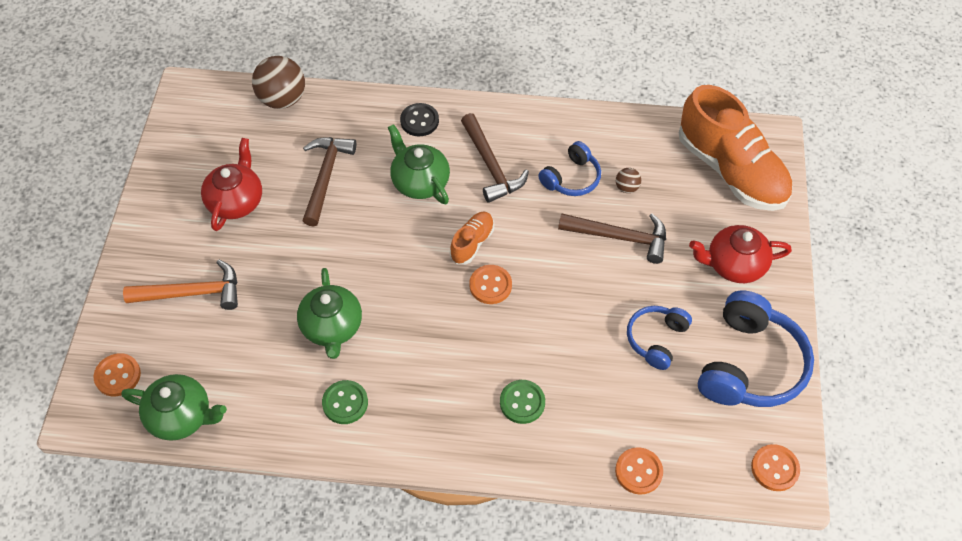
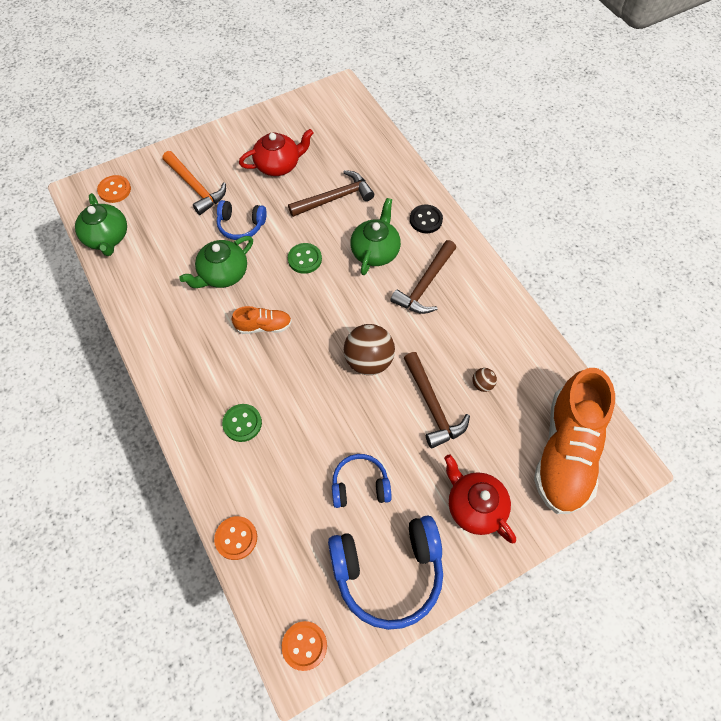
camera: 55 degrees right, 5 degrees up
brown ball [252,56,305,109] -> brown ball moved to [344,324,395,375]
green button [322,380,368,424] -> green button moved to [288,243,322,274]
orange shoe [450,212,494,264] -> orange shoe moved to [232,306,292,334]
orange button [469,265,512,304] -> none
blue headphones [538,141,601,196] -> blue headphones moved to [217,200,267,240]

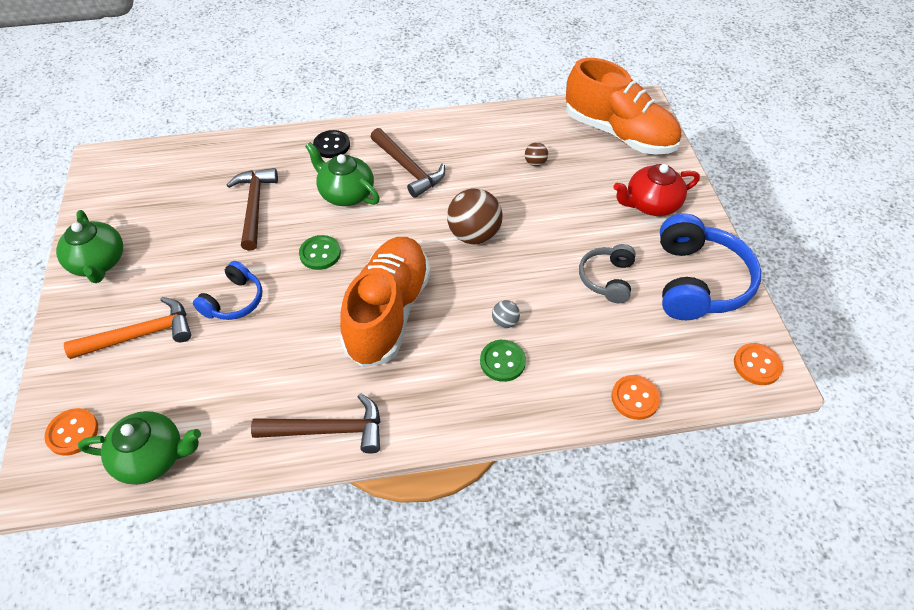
camera: 70 degrees left, 10 degrees down
green teapot [179,236,253,288] -> green teapot moved to [56,210,123,283]
orange shoe [232,306,292,334] -> orange shoe [340,237,431,367], size x2.21
red teapot [239,129,314,176] -> none
blue headphones [332,454,392,508] -> grey headphones [579,244,636,303]
brown hammer [404,352,470,449] -> brown hammer moved to [251,393,380,454]
none -> grey ball [492,300,520,328]

